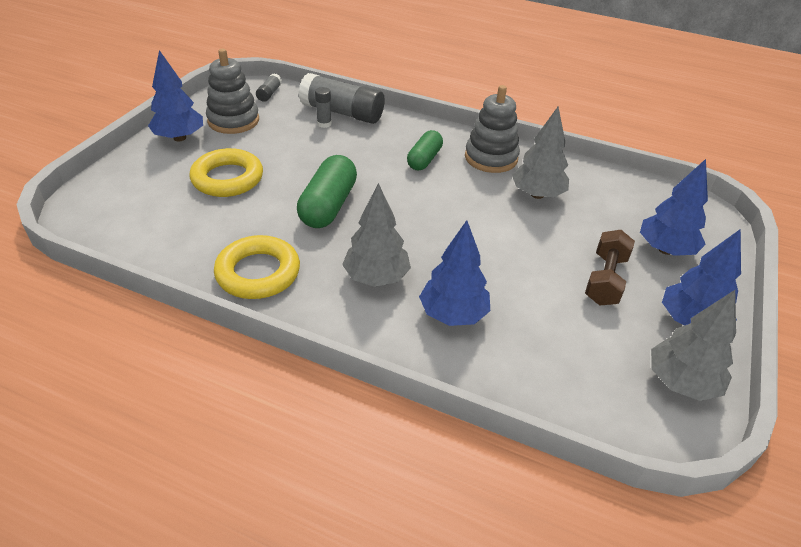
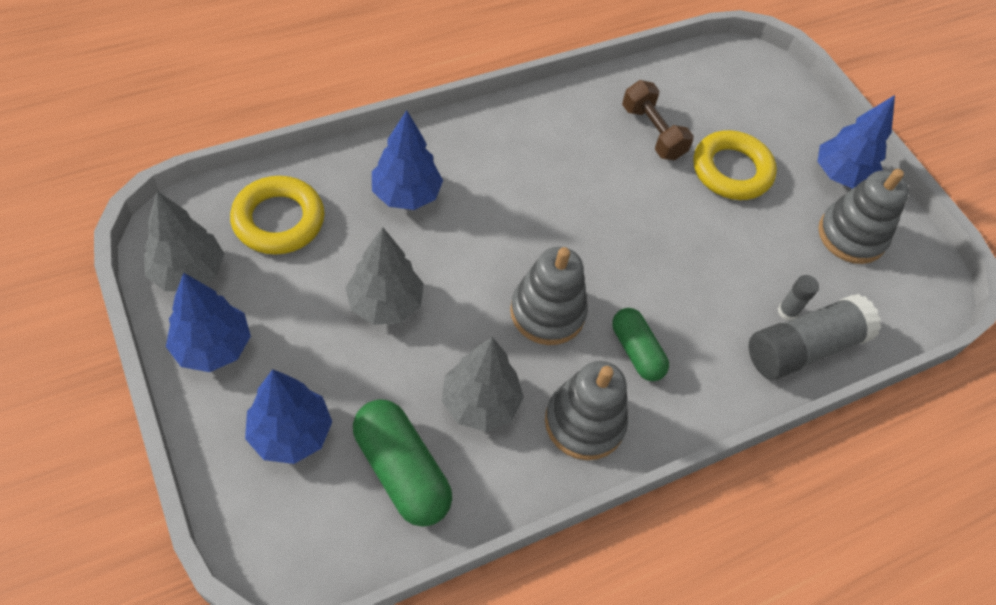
camera: 125 degrees right, 15 degrees up
yellow ring [214,235,300,299] -> yellow ring moved to [230,176,325,255]
grey glue stick [256,73,282,102] -> none
green capsule [297,155,357,228] -> green capsule moved to [353,399,452,527]
grey tree [342,183,411,287] -> grey tree moved to [346,227,424,325]
brown dumbbell [585,230,635,306] -> brown dumbbell moved to [622,80,694,160]
none -> grey stacking toy [510,247,588,345]

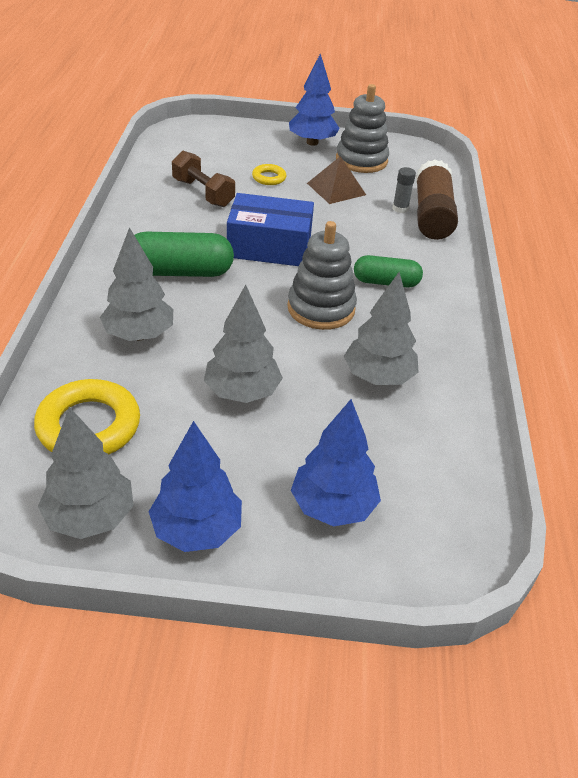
camera: 55 degrees left, 15 degrees down
green capsule [353,399,452,527] -> green capsule moved to [134,232,234,277]
blue tree [372,110,443,210] -> grey tree [100,227,173,341]
grey stacking toy [545,361,628,460] -> none
brown dumbbell [622,80,694,160] -> brown dumbbell turned 45 degrees clockwise [172,151,235,207]
yellow ring [693,130,777,200] -> yellow ring [252,164,286,185], size x0.50
grey glue stick [749,294,881,380] -> brown glue stick [416,159,458,240]
none -> blue box [227,193,314,266]
none -> brown pyramid [307,156,366,204]

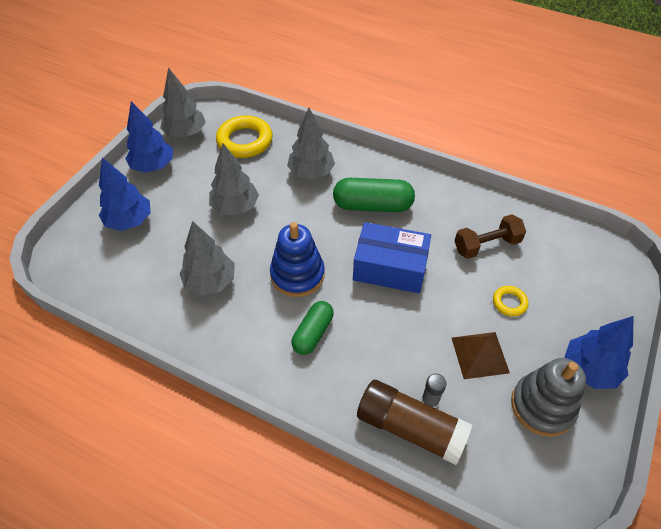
camera: 115 degrees right, 10 degrees up
green capsule [134,232,234,277] -> green capsule turned 75 degrees clockwise [333,178,415,212]
blue box [227,193,314,266] -> blue box turned 75 degrees clockwise [353,222,431,293]
grey stacking toy [287,221,357,330] -> blue stacking toy [270,222,325,297]

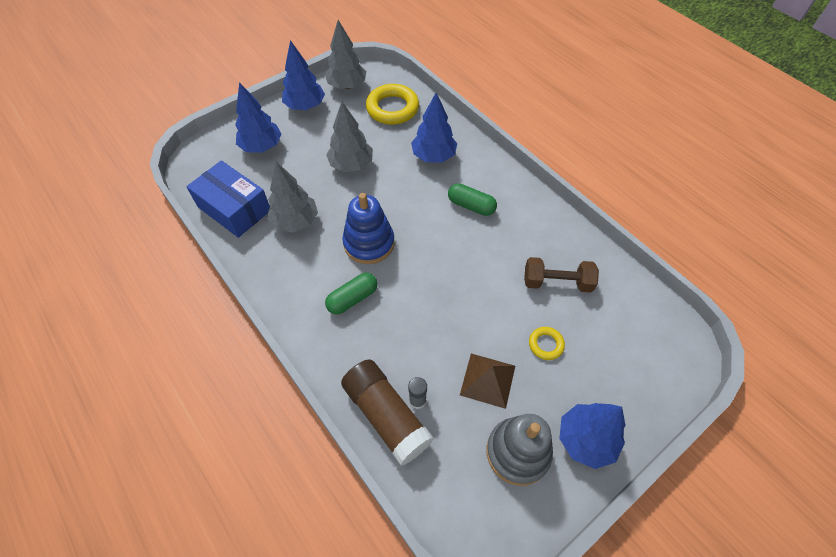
camera: 25 degrees right, 5 degrees up
grey tree [287,108,335,179] -> blue tree [411,93,457,163]
green capsule [333,178,415,212] -> green capsule [448,183,497,216], size x0.65
blue box [353,222,431,293] -> blue box moved to [186,160,270,238]

